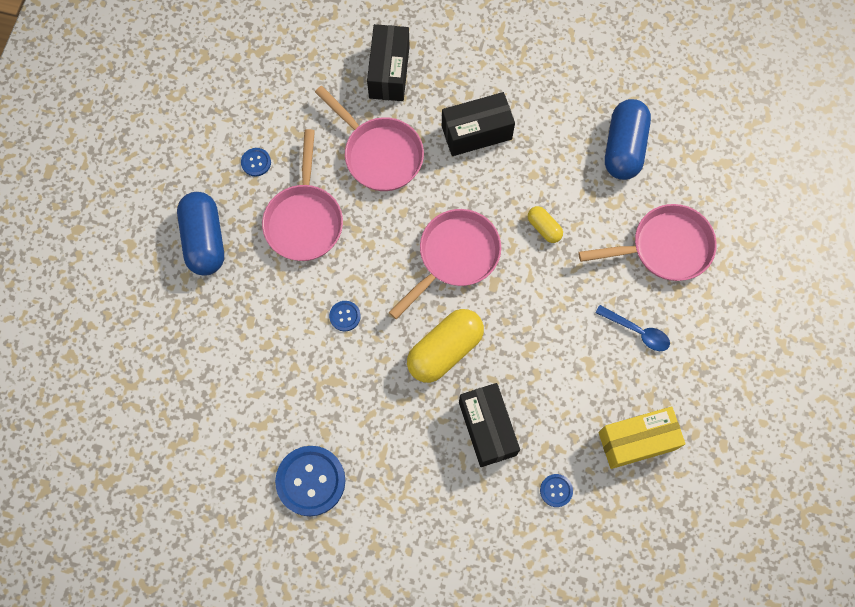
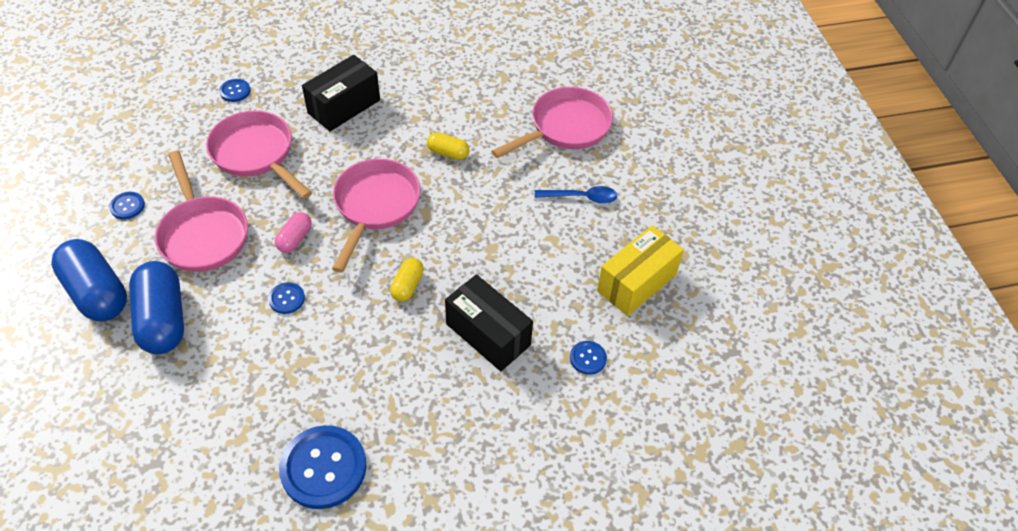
camera: 30 degrees left, 20 degrees down
pink pan [315,86,424,191] -> pink pan turned 150 degrees counterclockwise [206,111,312,199]
black box [367,24,410,101] -> blue button [219,79,250,102]
yellow capsule [407,309,484,383] -> yellow capsule [390,258,424,302], size x0.50
blue capsule [605,99,651,180] -> blue capsule moved to [129,261,184,354]
none -> pink capsule [275,212,312,253]

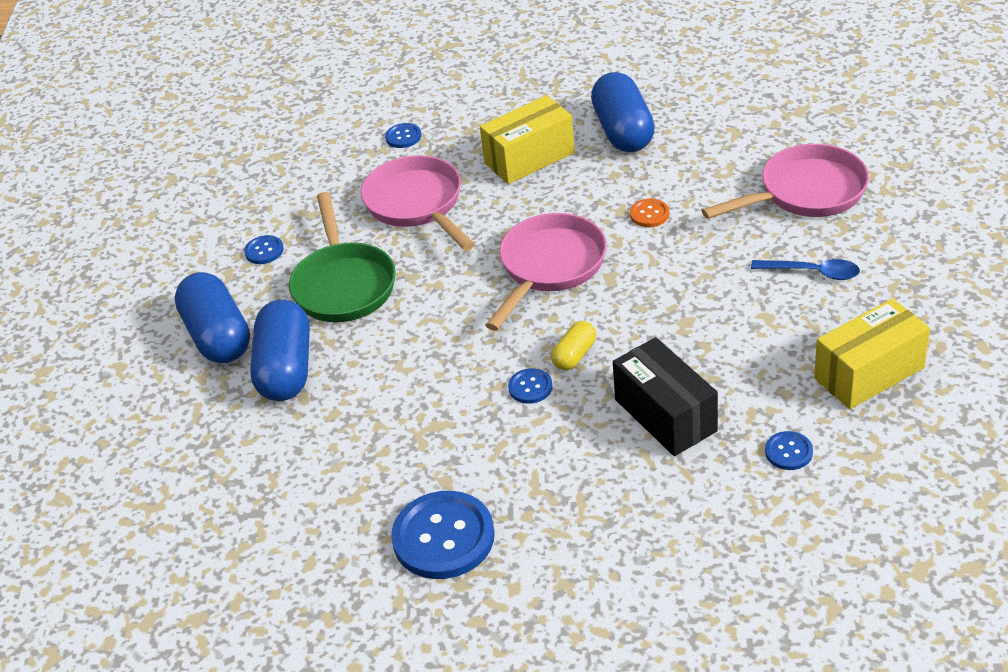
camera: 20 degrees right, 10 degrees down
pink pan [155,151,248,272] -> green pan [289,192,396,322]
blue button [268,282,305,314] -> blue button moved to [508,368,553,404]
pink capsule [275,212,312,253] -> none
black box [302,55,380,131] -> yellow box [480,95,575,184]
yellow capsule [427,132,469,160] -> orange button [630,199,669,227]
none -> blue capsule [591,72,655,152]

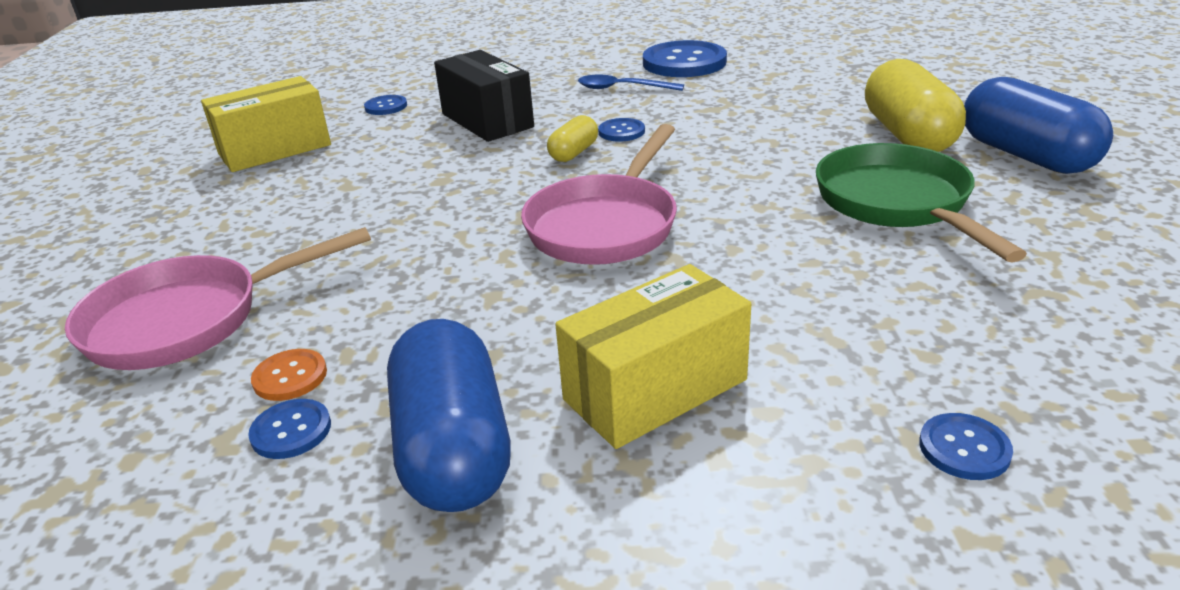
camera: 175 degrees right, 10 degrees down
blue button [244,235,284,264] -> blue button moved to [248,399,331,459]
blue capsule [250,300,310,401] -> yellow capsule [865,59,966,152]
pink pan [361,155,475,250] -> none
orange button [630,199,669,227] -> orange button moved to [251,349,327,401]
blue spoon [751,259,860,280] -> blue spoon moved to [578,75,684,91]

